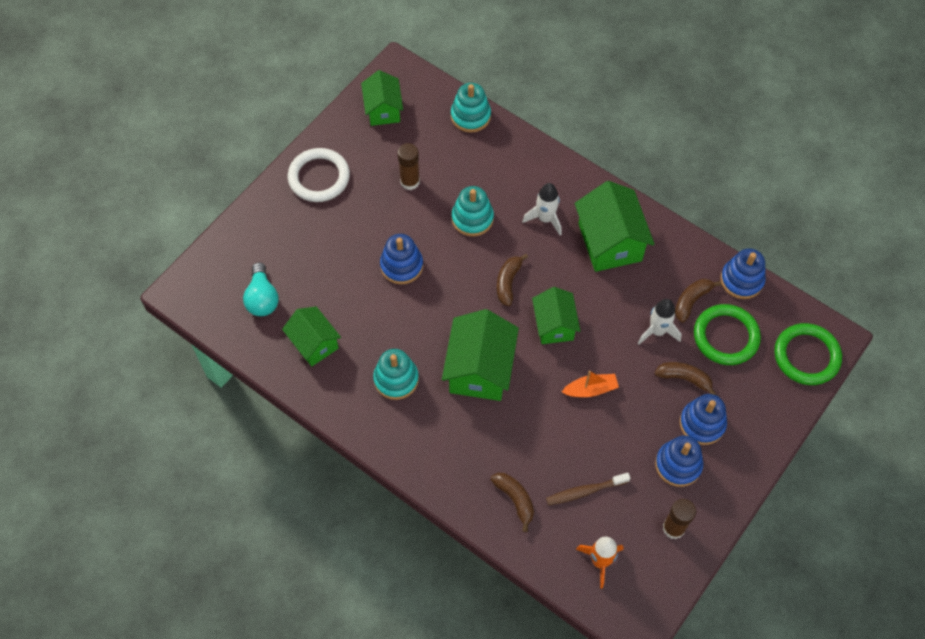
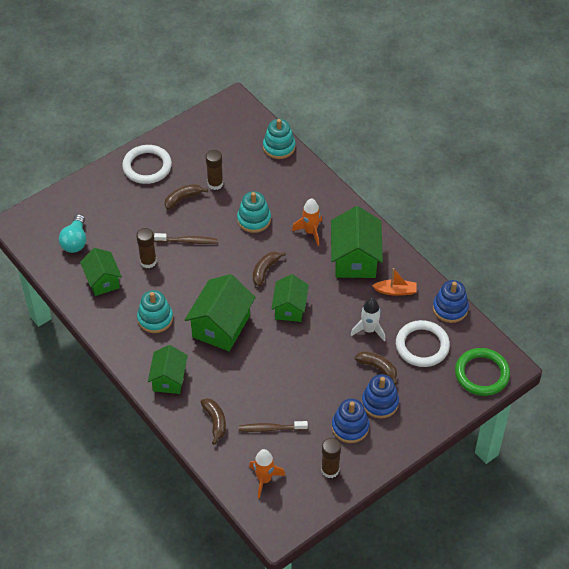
camera: 15 degrees right, 10 degrees down
green house [361,70,403,126] -> green house moved to [148,345,188,394]
blue stacking toy [380,234,423,284] -> brown toothbrush [154,233,217,244]
white rocket [522,183,561,235] -> orange rocket [292,198,322,246]
orange boat [562,371,619,397] -> orange boat moved to [372,268,416,296]
brown banana [675,279,721,323] -> brown banana moved to [164,184,208,210]
green ring [694,304,761,365] -> white ring [396,320,450,367]
none -> brown glue stick [136,228,157,268]

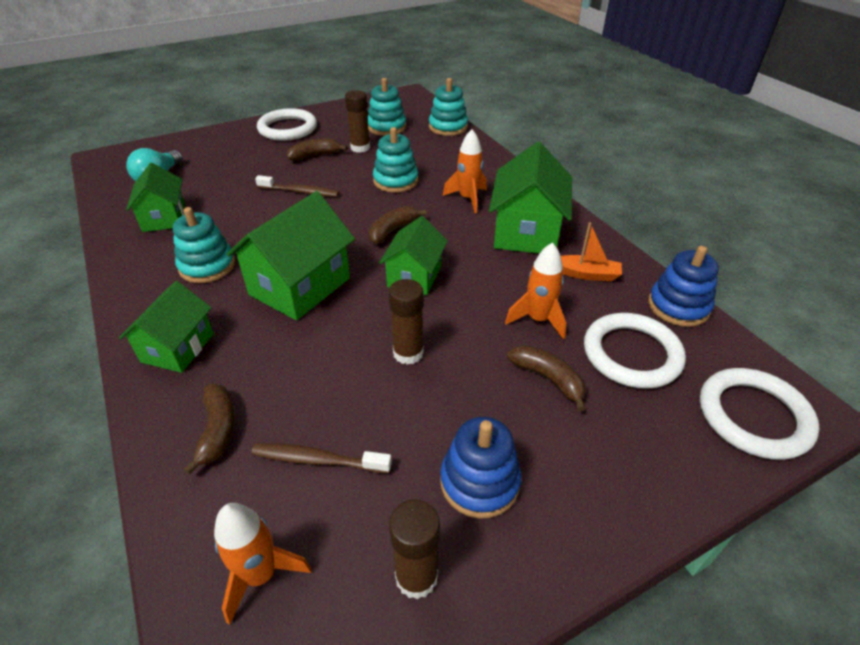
camera: 10 degrees right, 10 degrees down
brown glue stick [136,228,157,268] -> brown glue stick moved to [389,279,424,365]
white rocket [351,298,385,342] -> orange rocket [505,242,566,339]
blue stacking toy [362,374,399,419] -> none
green ring [455,348,510,396] -> white ring [700,368,820,460]
none -> turquoise stacking toy [368,78,406,136]

